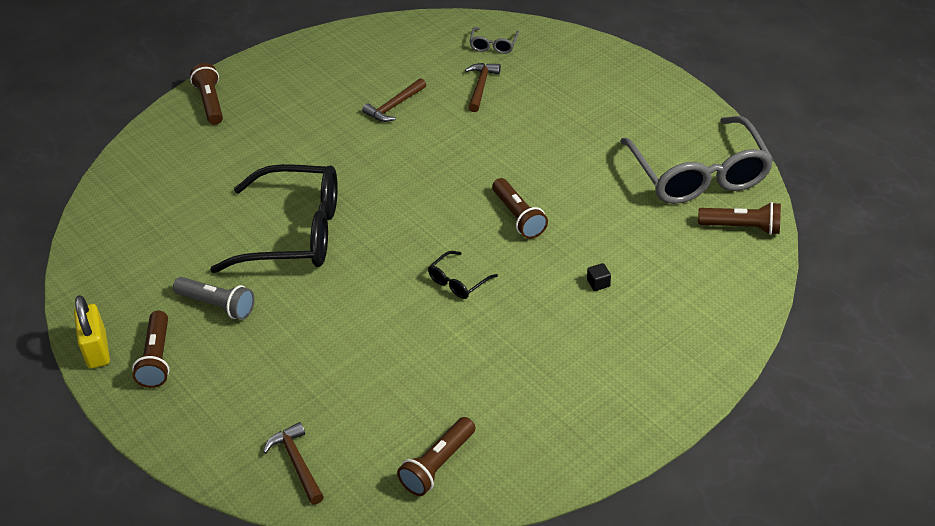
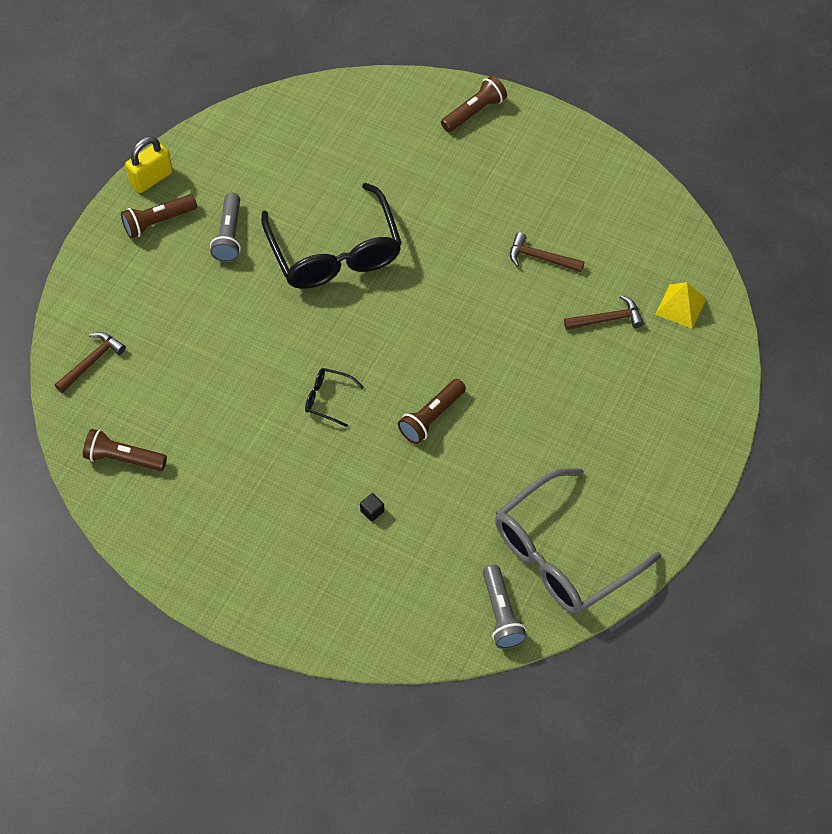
camera: 65 degrees right, 15 degrees up
grey glasses [469,27,519,54] -> yellow pyramid [655,282,706,329]
brown flashlight [698,202,781,235] -> grey flashlight [483,565,527,649]

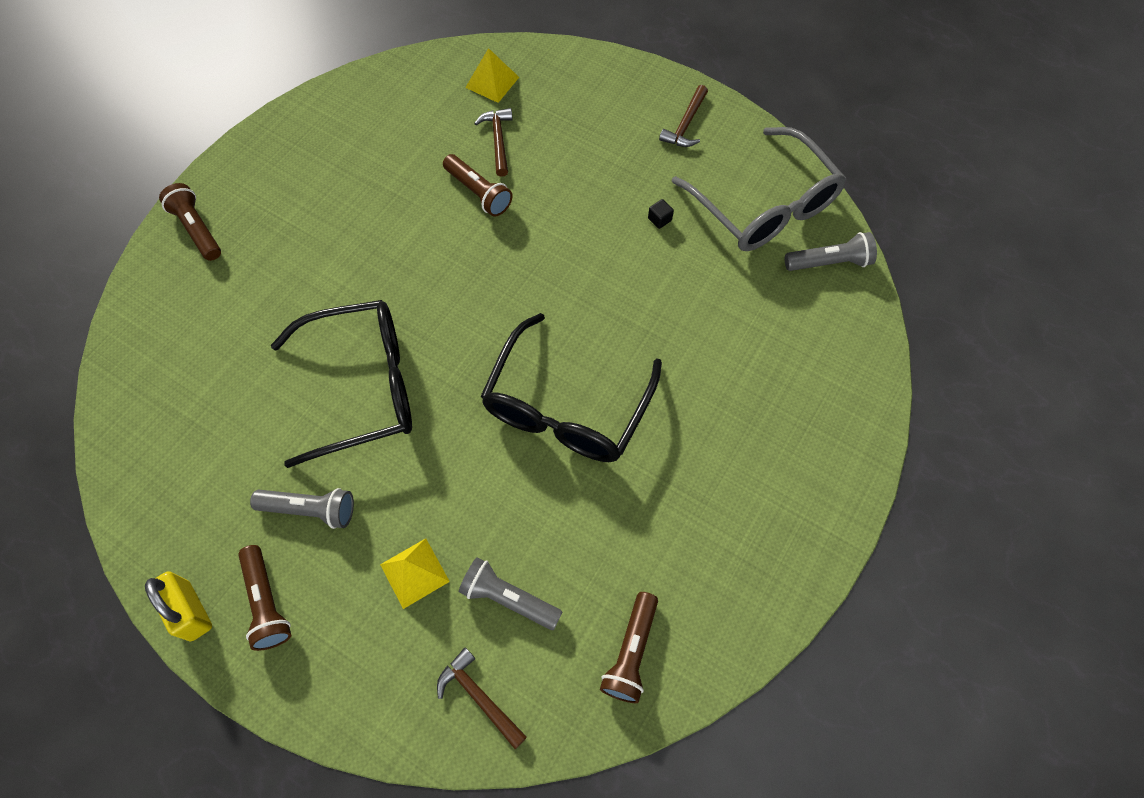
camera: 85 degrees left, 5 degrees up
black glasses [305,368,364,427] -> black glasses [480,313,662,462], size x2.43
black cube [360,493,384,521] -> black cube moved to [648,199,674,229]
brown flashlight [398,379,466,444] -> brown flashlight moved to [443,154,513,217]
brown hammer [510,232,584,272] -> brown hammer moved to [659,85,708,147]
none -> yellow pyramid [380,538,450,609]
none -> grey flashlight [459,557,562,630]

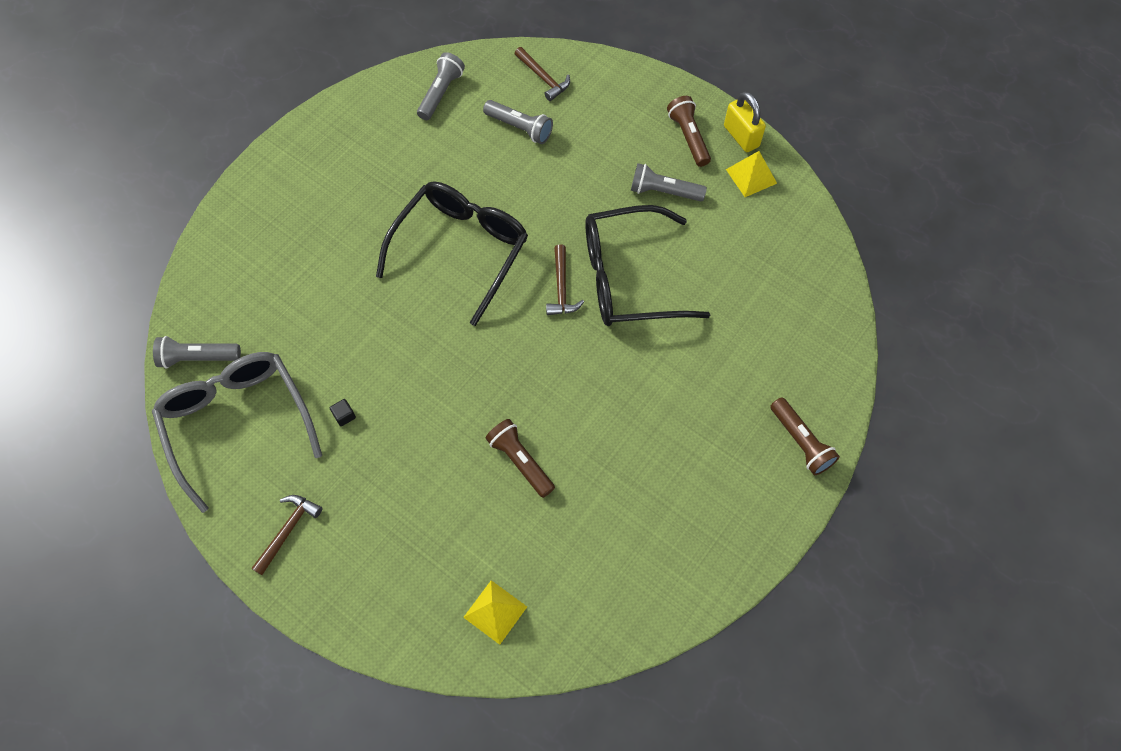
camera: 175 degrees left, 0 degrees up
yellow pyramid [380,538,450,609] -> yellow pyramid moved to [726,151,777,197]
brown hammer [474,108,513,177] -> brown hammer moved to [546,244,584,315]
brown flashlight [600,592,658,703] -> grey flashlight [417,52,465,120]

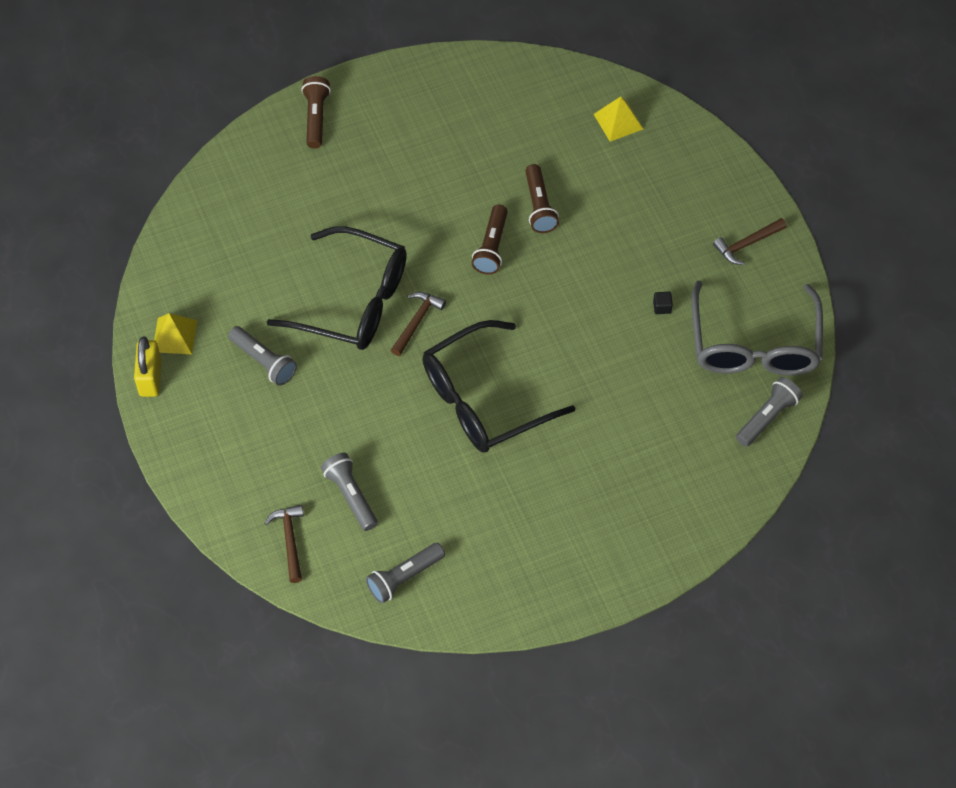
camera: 150 degrees left, 5 degrees down
grey flashlight [153,336,241,369] -> grey flashlight turned 75 degrees counterclockwise [736,377,803,447]
brown flashlight [667,96,711,167] -> brown flashlight moved to [471,204,508,275]

